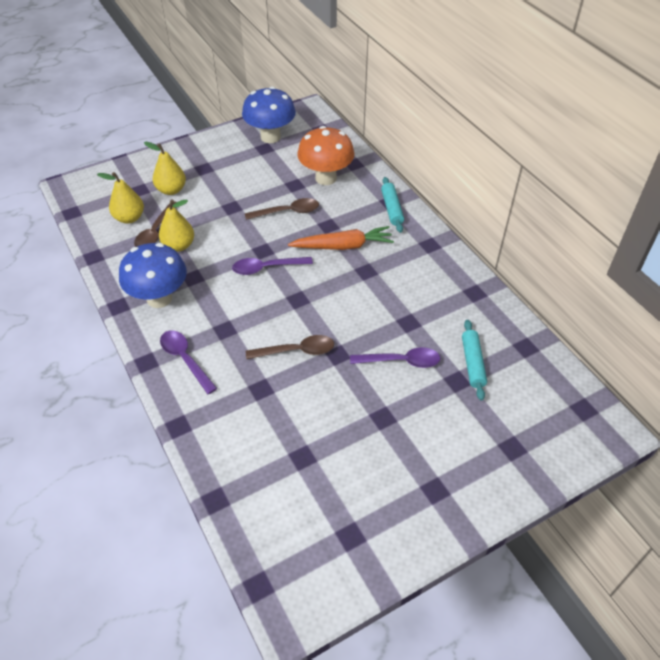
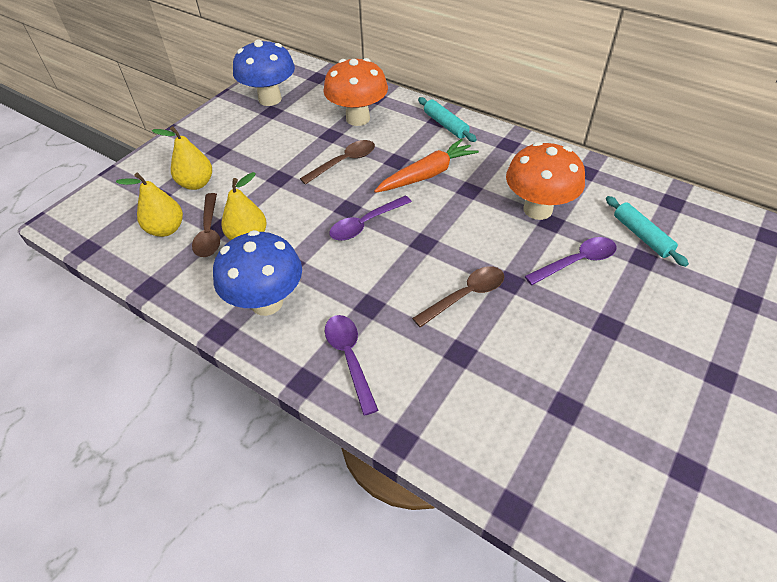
camera: 25 degrees left, 0 degrees up
purple spoon [160,330,218,394] -> purple spoon turned 45 degrees clockwise [325,315,378,416]
none -> orange mushroom [506,142,585,220]

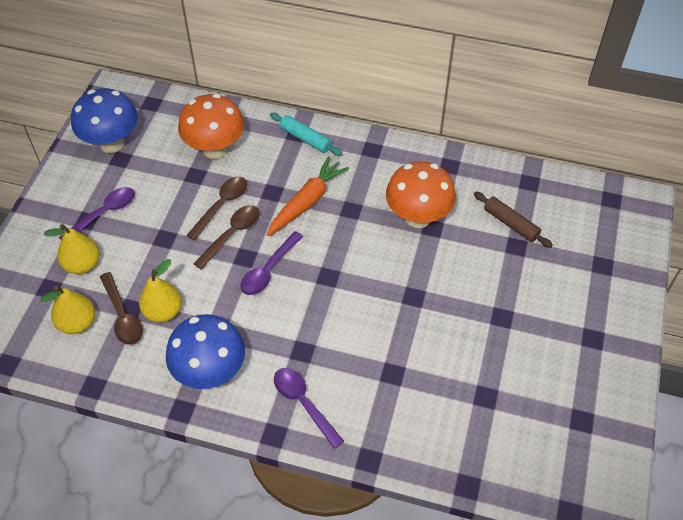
camera: 20 degrees left, 5 degrees up
brown spoon [412,266,504,328] -> brown spoon moved to [193,205,260,270]
purple spoon [524,237,617,285] -> purple spoon moved to [59,187,135,240]
turquoise rolling pin [606,196,689,267] -> brown rolling pin [474,191,553,248]

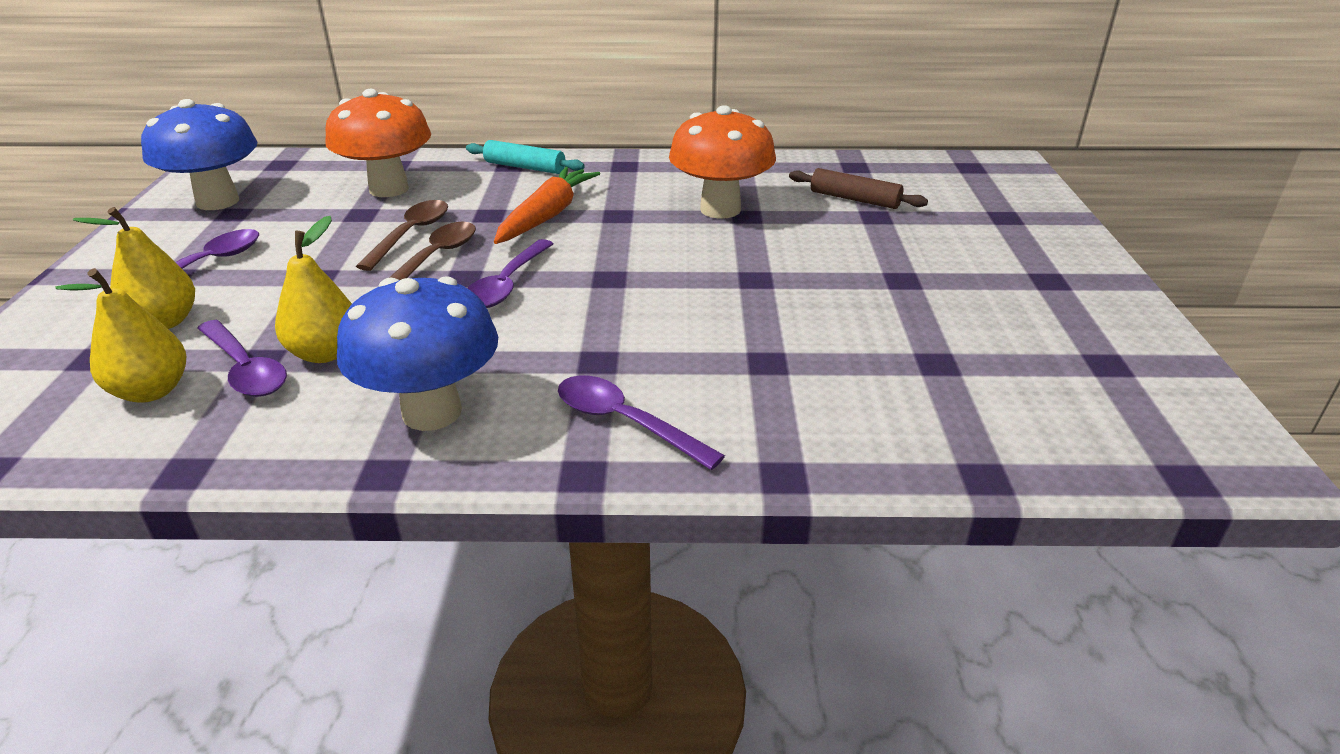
camera: 15 degrees left, 20 degrees down
brown spoon [100,272,143,345] -> purple spoon [197,320,287,397]

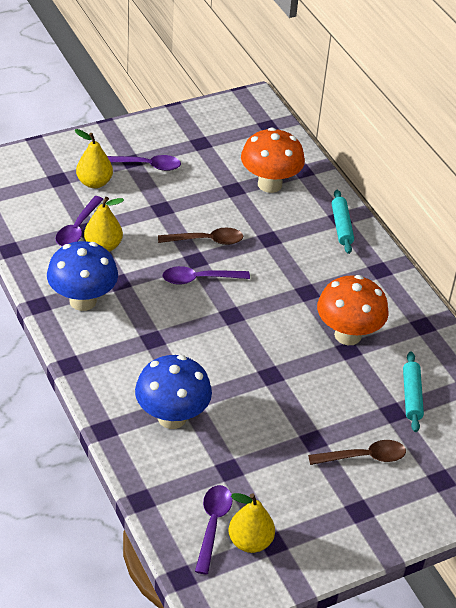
camera: 60 degrees right, 10 degrees up
yellow pear [56,268,186,403] -> yellow pear moved to [229,493,275,553]
blue mushroom [141,99,257,210] -> blue mushroom moved to [135,355,212,429]
brown spoon [356,200,448,271] -> brown spoon moved to [308,440,406,465]
orange carrot [494,167,600,244] -> none
purple spoon [558,375,725,470] -> purple spoon moved to [195,485,233,575]
brown rolling pin [789,168,928,209] -> turquoise rolling pin [403,352,424,432]

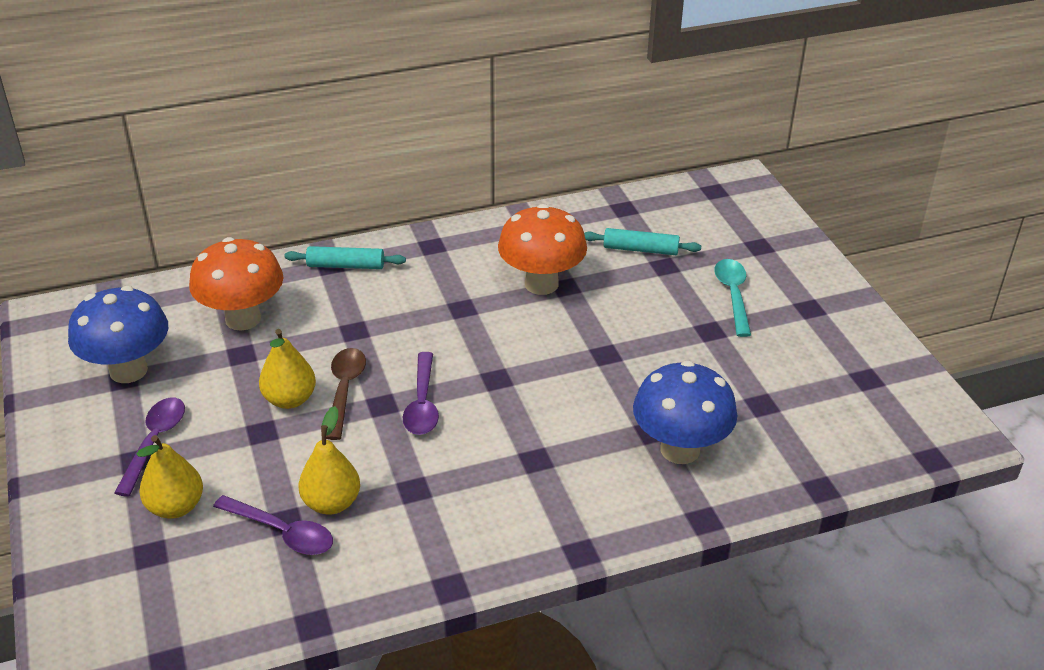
camera: 80 degrees left, 5 degrees down
blue mushroom [47,241,118,311] -> blue mushroom moved to [68,286,168,383]
purple spoon [195,485,233,575] -> none
yellow pear [229,493,275,553] -> yellow pear moved to [259,329,316,409]
brown spoon [308,440,406,465] -> turquoise spoon [714,259,751,337]

